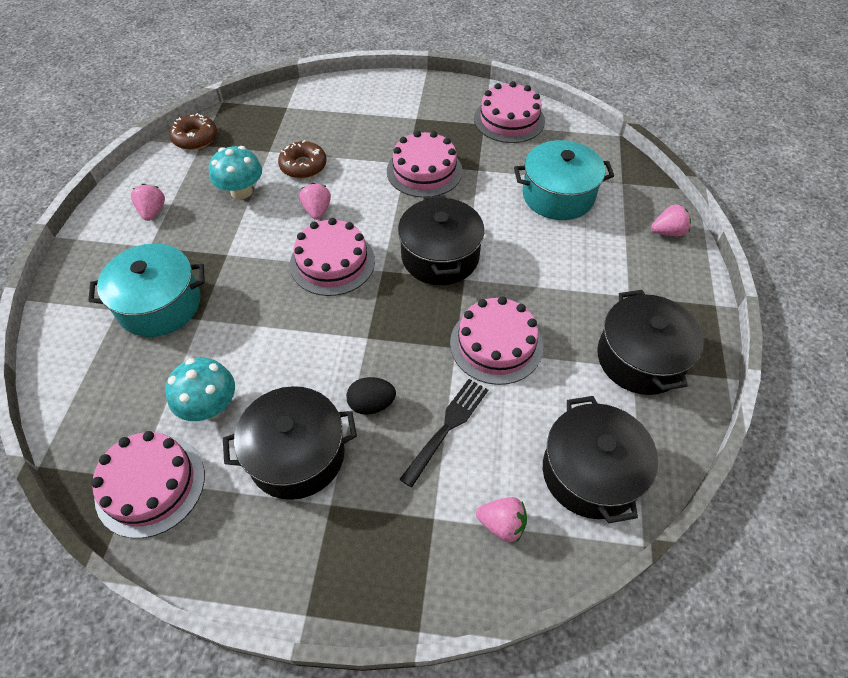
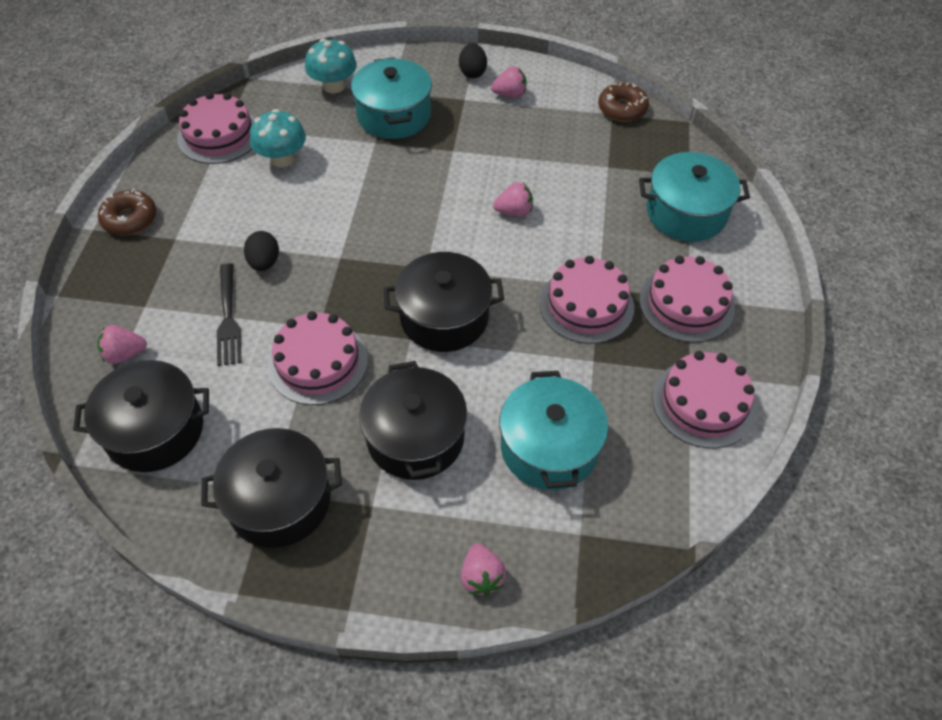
camera: 90 degrees right, 0 degrees up
turquoise mushroom [209,146,262,199] -> turquoise mushroom moved to [305,38,357,93]
black pot [223,386,357,500] -> black pot moved to [359,361,467,480]
brown donut [278,140,327,179] -> brown donut moved to [98,189,156,235]
pink cake [290,218,375,296] -> pink cake moved to [639,256,735,343]
black fork [399,379,488,488] -> black fork turned 45 degrees clockwise [217,263,242,366]
pink strawberry [476,497,527,542] -> pink strawberry turned 60 degrees clockwise [97,325,147,364]
none -> black egg [459,43,487,78]
none -> turquoise pot [639,152,750,242]

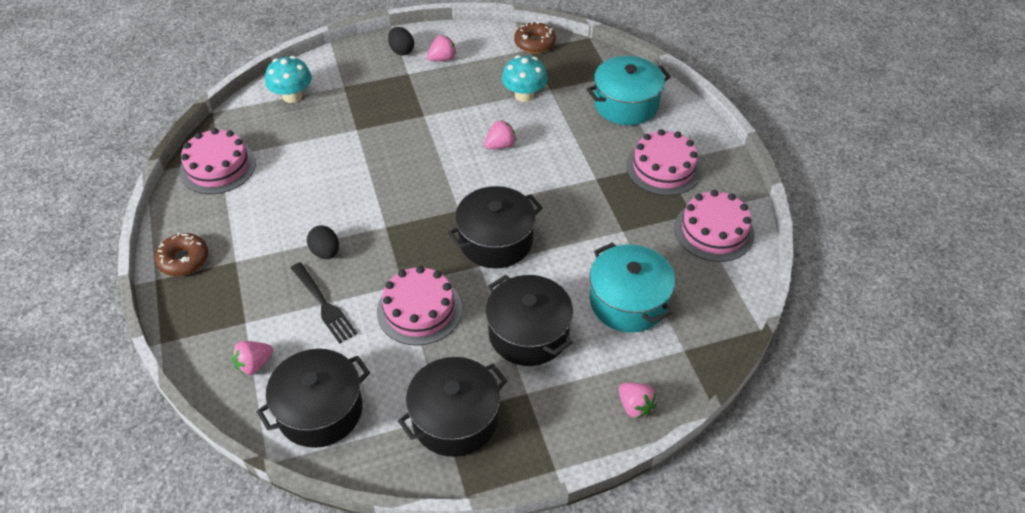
camera: 25 degrees left, 5 degrees down
turquoise mushroom [250,109,306,167] -> turquoise mushroom moved to [502,55,548,102]
turquoise pot [351,57,432,139] -> none
pink cake [539,256,634,344] -> none

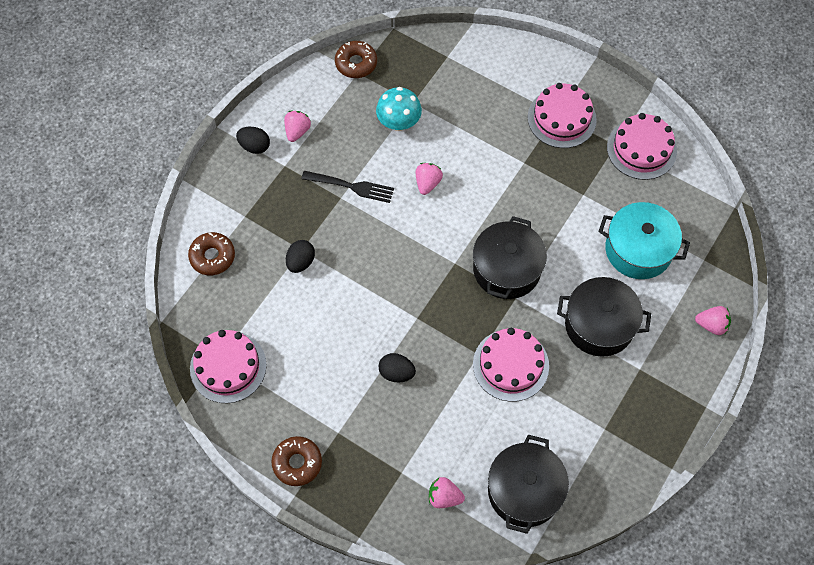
camera: 40 degrees left, 15 degrees up
pink strawberry [232,341,273,376] -> pink strawberry turned 90 degrees clockwise [429,477,465,508]
turquoise mushroom [265,56,312,103] -> brown donut [188,232,235,275]
black fork [291,262,358,344] -> black fork moved to [301,171,394,203]
black pot [398,357,507,457] -> none
turquoise pot [587,56,671,125] -> none
none -> black egg [286,240,315,273]

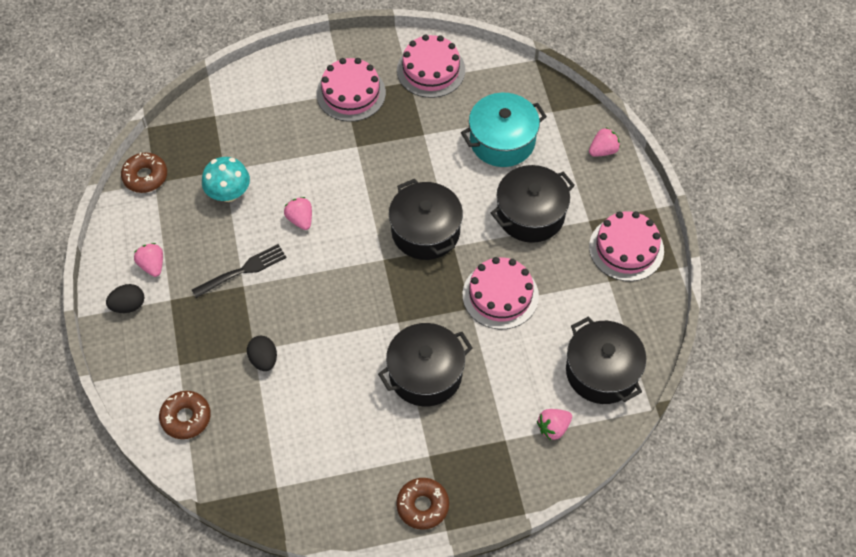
camera: 45 degrees left, 5 degrees down
pink cake [190,330,267,403] -> pink cake moved to [589,211,664,281]
black egg [378,353,416,383] -> black pot [378,323,473,406]

